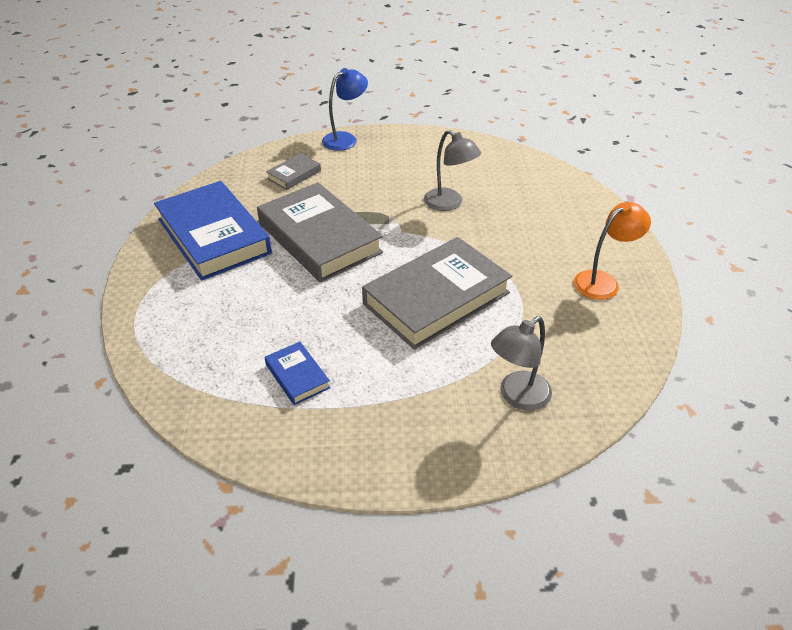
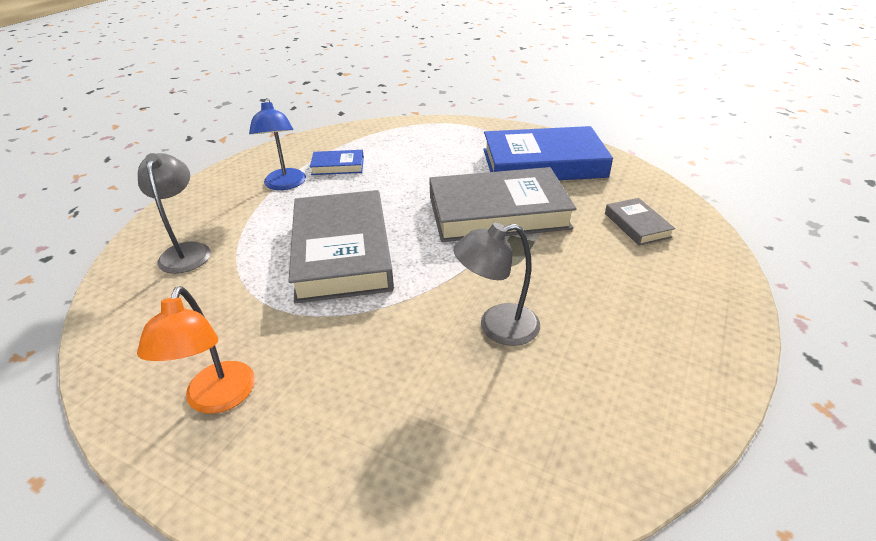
camera: 120 degrees right, 5 degrees down
blue lamp [322,68,368,151] -> blue lamp moved to [249,98,306,190]

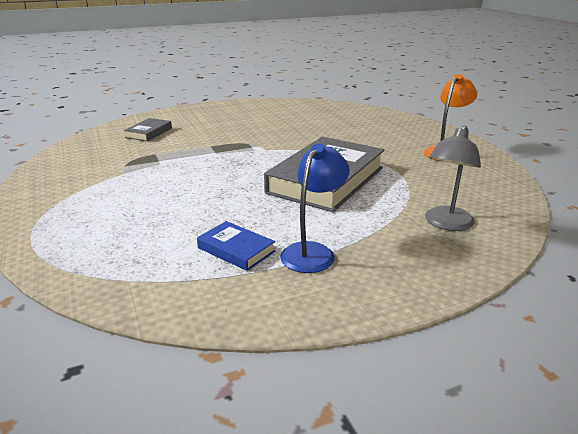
camera: 140 degrees left, 10 degrees down
grey book [429,167,576,242] -> none
grey lamp [453,223,540,346] -> none
blue book [483,126,613,180] -> none

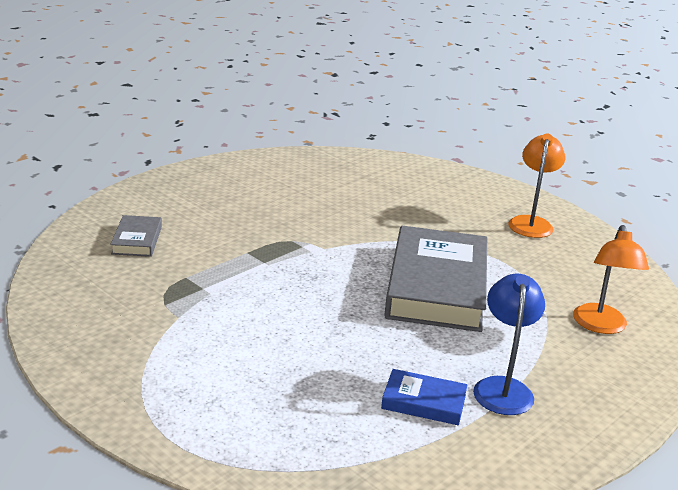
camera: 25 degrees left, 0 degrees up
grey lamp [425,126,481,231] -> orange lamp [573,225,649,334]

